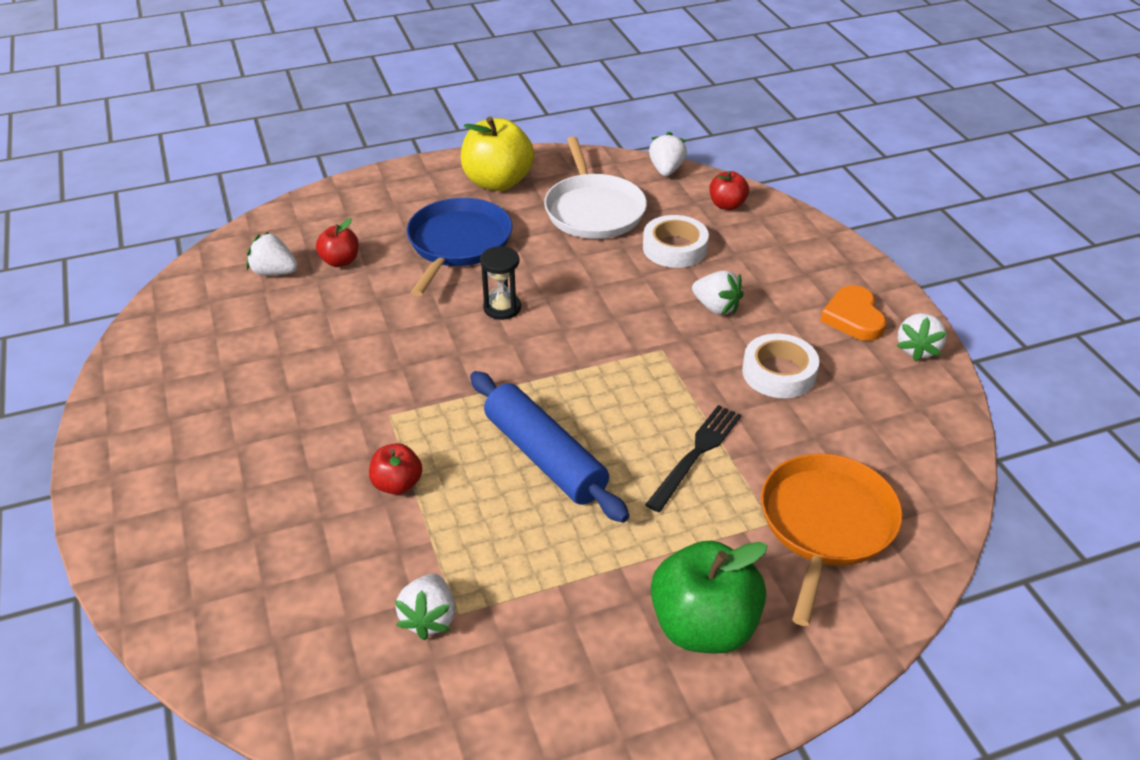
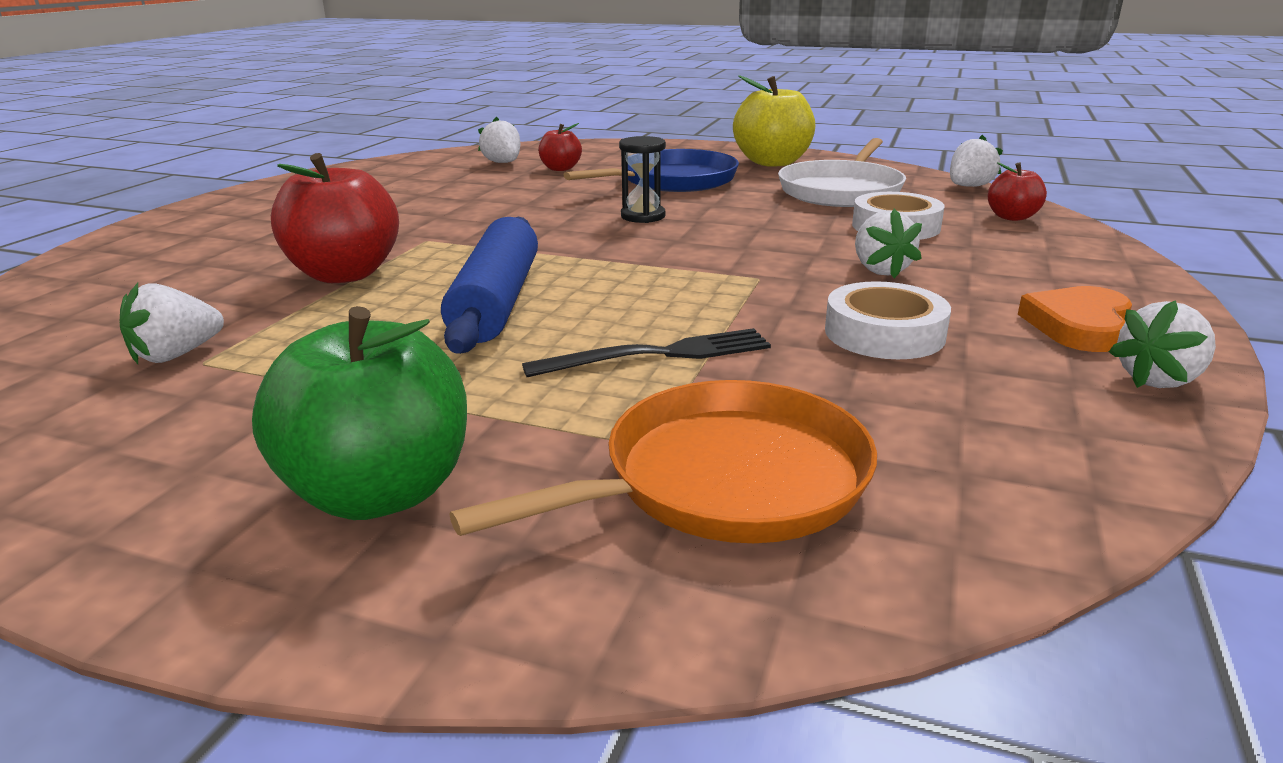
camera: 40 degrees right, 15 degrees down
red apple [369,443,422,495] -> red apple [271,153,399,283], size x1.89

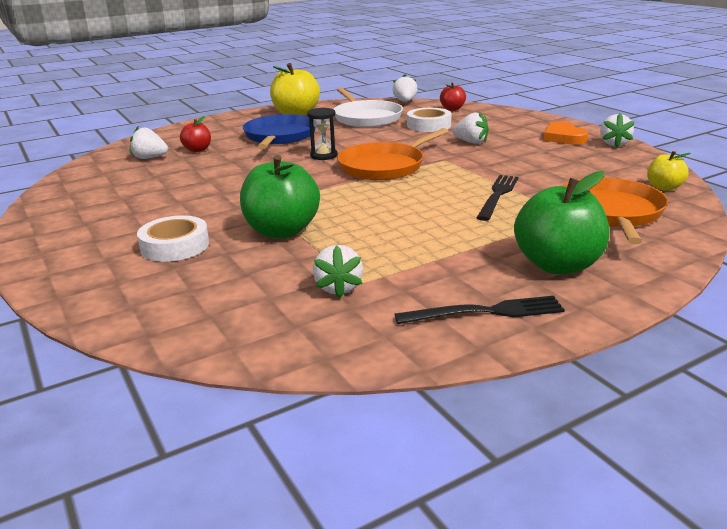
camera: 50 degrees left, 0 degrees up
red apple [271,153,399,283] -> green apple [240,155,320,238]
blue rolling pin [441,217,538,354] -> none
white tape [825,281,951,359] -> white tape moved to [137,215,209,262]
none -> orange pan [337,128,448,180]
none -> black fork [395,296,565,324]
none -> yellow apple [647,151,691,191]

